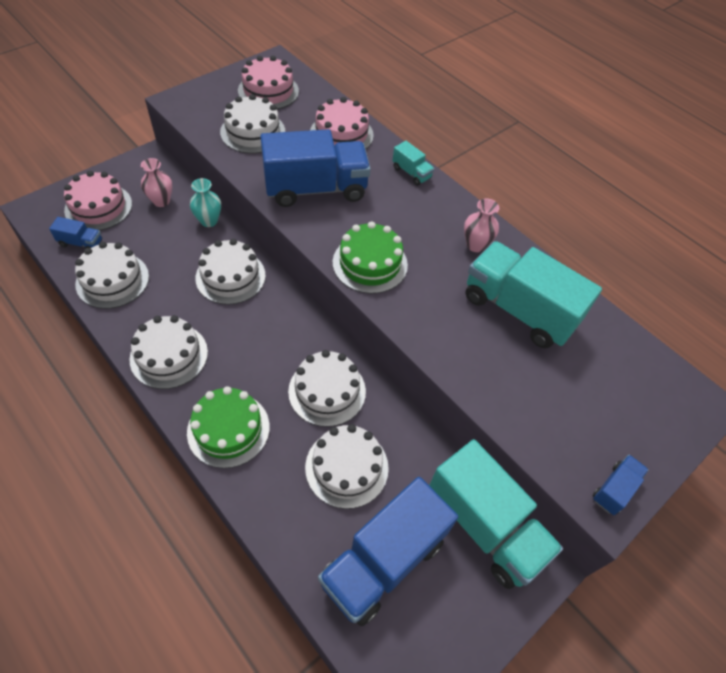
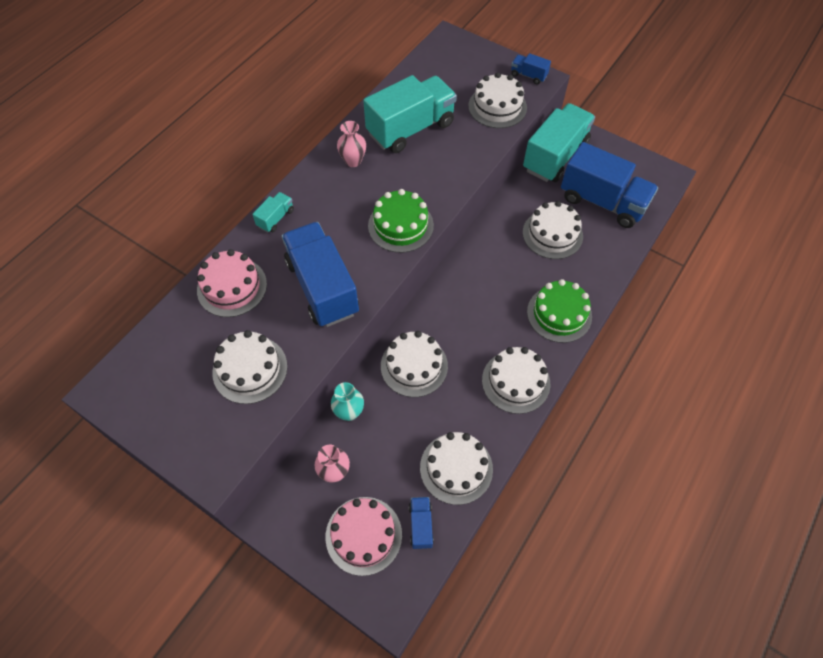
camera: 100 degrees left, 5 degrees up
pink cake [238,56,299,109] -> none
white cake [288,350,366,427] -> white cake moved to [468,72,527,128]
turquoise truck [466,241,602,348] -> turquoise truck turned 150 degrees counterclockwise [363,75,457,153]

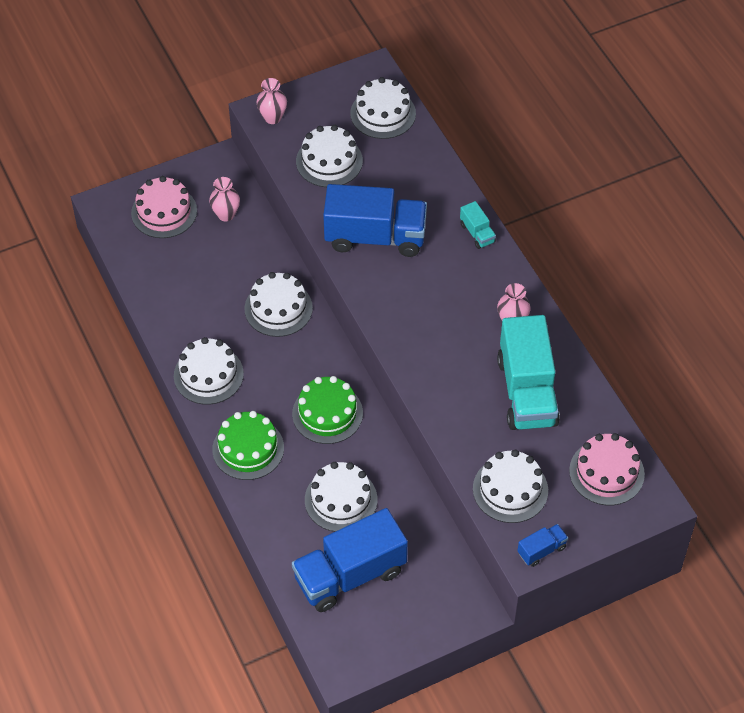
camera: 120 degrees right, 5 degrees down
pink cake [197,249,267,317] -> pink cake moved to [569,433,645,505]
turquoise vase [331,382,364,421] -> none
green cake [368,189,434,253] -> green cake moved to [292,376,363,444]
blue truck [409,497,434,549] -> none
white cake [420,432,493,505] -> white cake moved to [350,77,416,139]
turquoise truck [523,103,595,182] -> none
none -> pink vase [256,78,287,124]

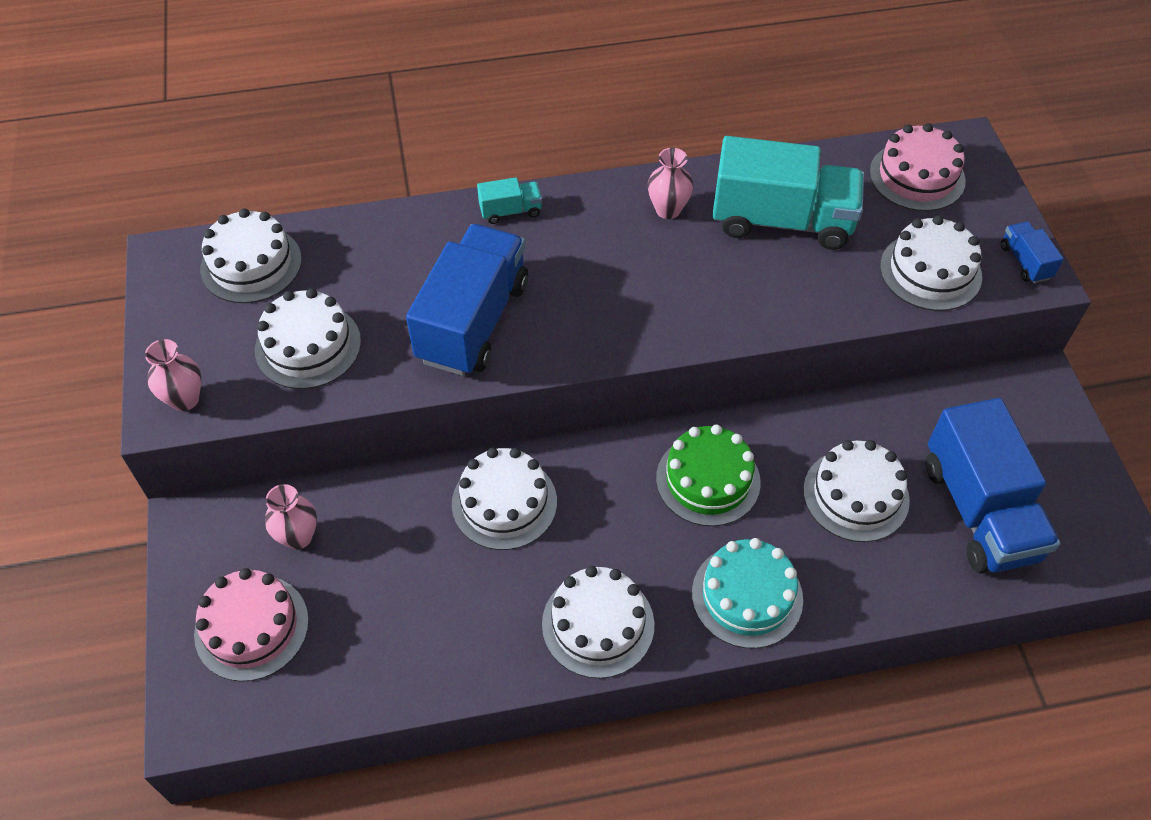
camera: 75 degrees left, 0 degrees up
green cake [212,411,284,480] -> turquoise cake [692,538,803,649]

